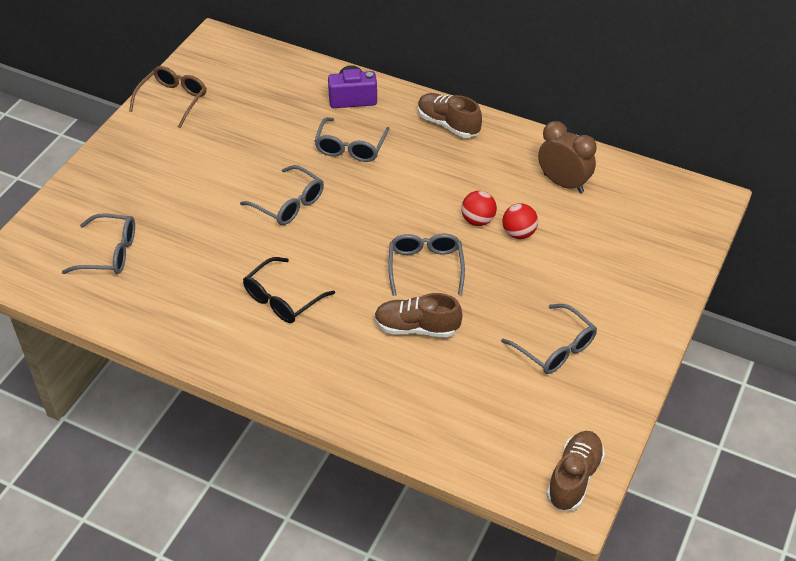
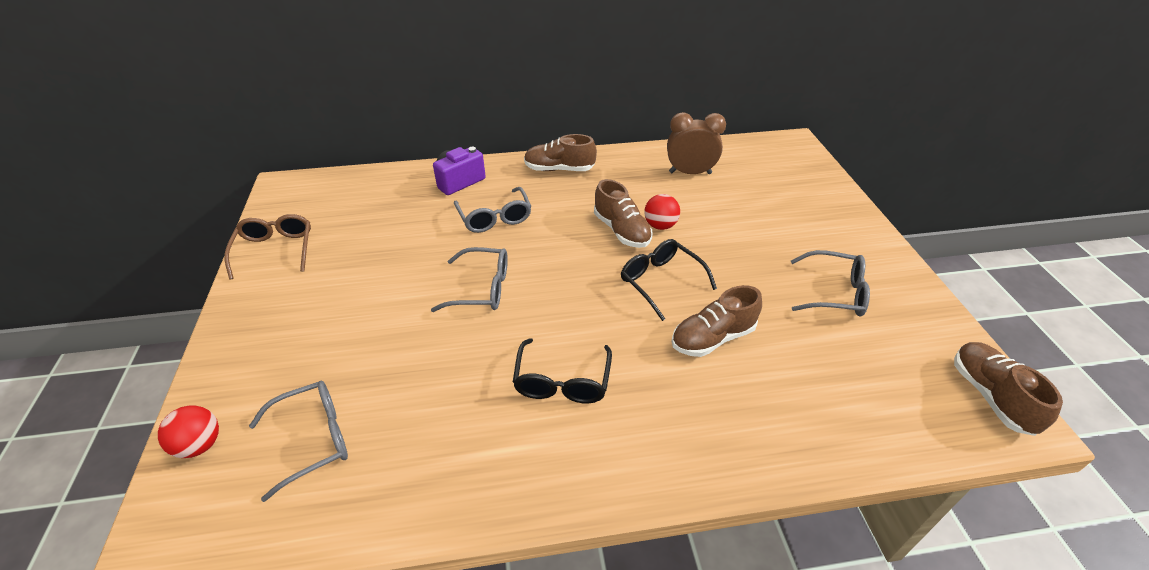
camera: 35 degrees left, 5 degrees down
grey glasses [388,234,465,296] -> black glasses [621,239,717,321]
red ball [502,203,538,239] -> red ball moved to [158,405,219,458]
none -> brown shoe [594,179,653,248]

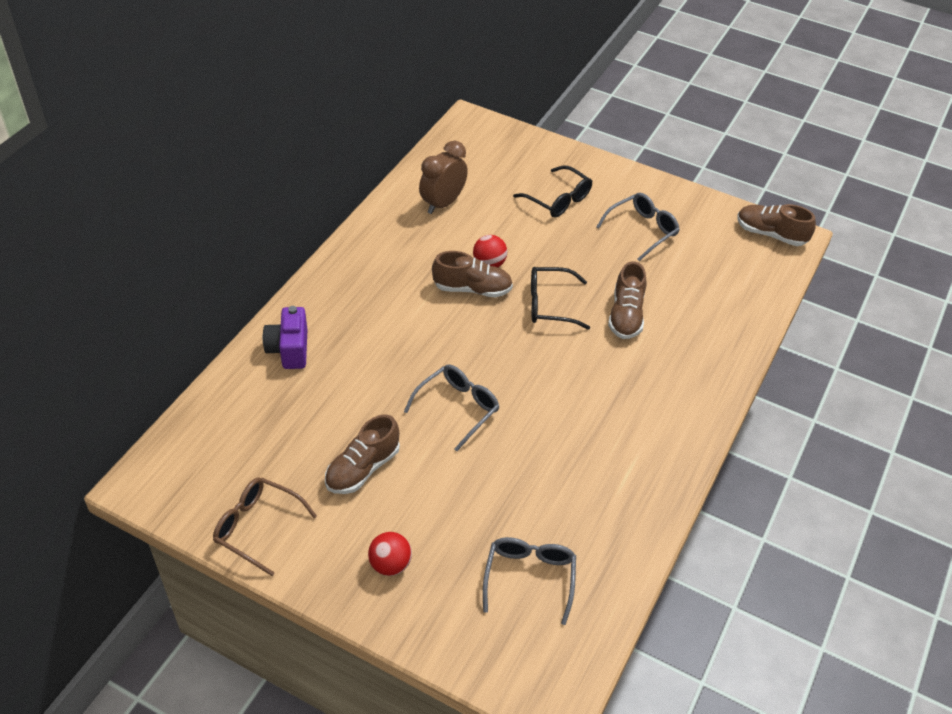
camera: 55 degrees left, 5 degrees up
red ball [158,405,219,458] -> red ball moved to [368,532,412,576]
grey glasses [454,187,532,233] -> none
black glasses [513,338,612,403] -> black glasses moved to [513,165,592,217]
brown shoe [524,134,597,171] -> brown shoe moved to [325,414,400,494]

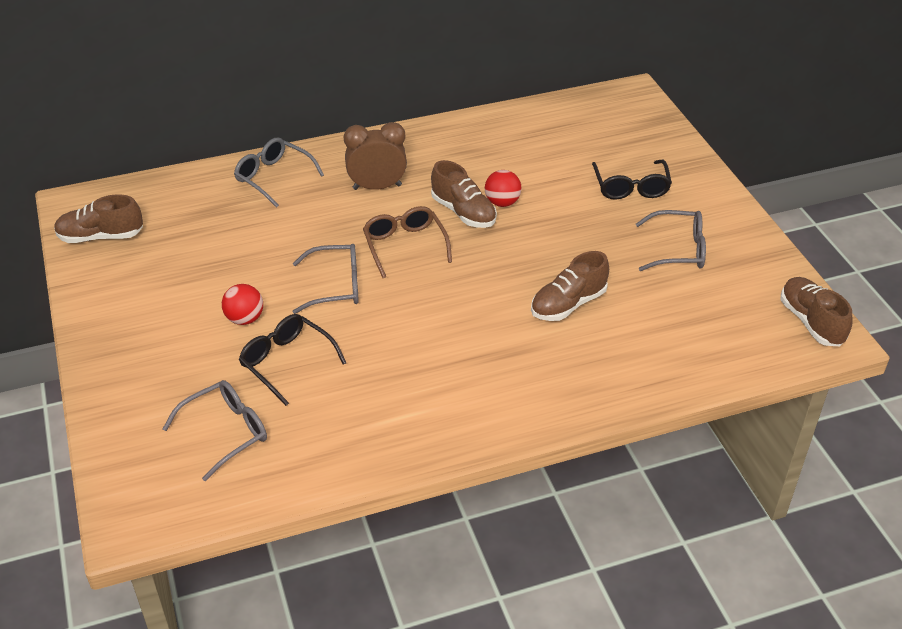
camera: 45 degrees right, 5 degrees down
brown glasses [213,477,317,576] -> brown glasses moved to [363,206,452,278]
purple camera [263,306,307,369] -> grey glasses [234,137,324,208]
brown shoe [325,414,400,494] -> brown shoe moved to [54,195,143,243]
red ball [368,532,412,576] -> red ball moved to [222,284,263,325]
brown clock [419,141,468,214] -> brown clock moved to [344,122,407,190]
black glasses [531,267,590,330] -> black glasses moved to [239,314,346,406]

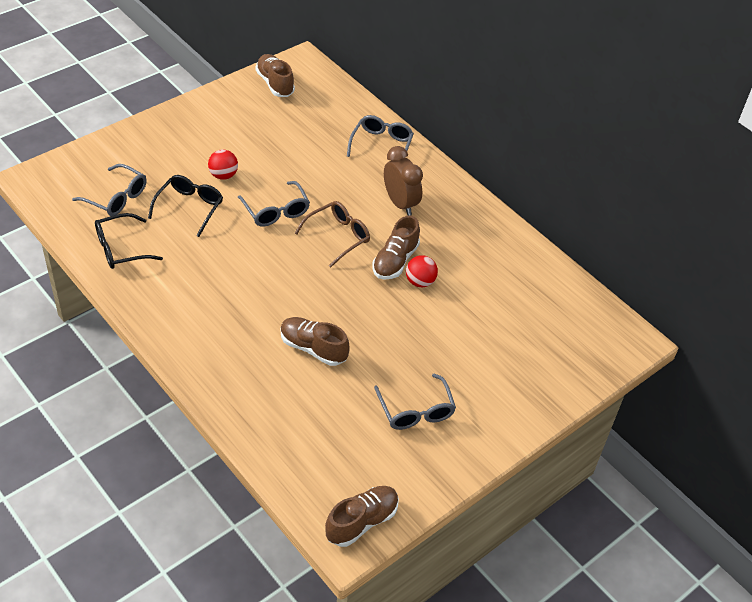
camera: 65 degrees right, 5 degrees up
black glasses [592,160,672,199] -> black glasses moved to [95,213,163,269]

